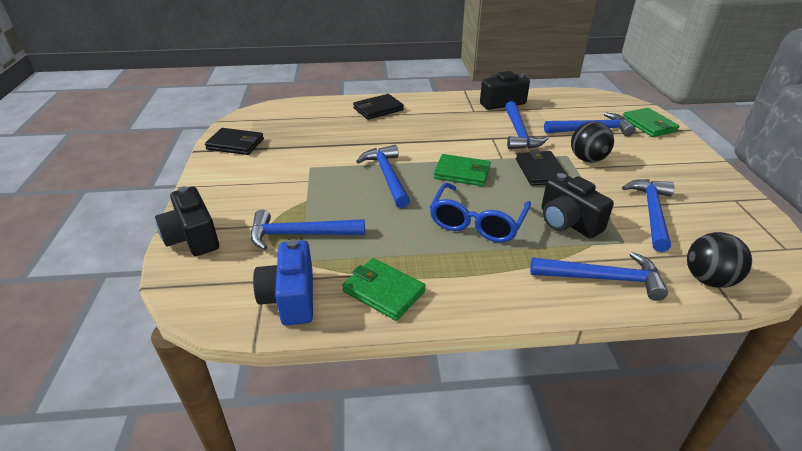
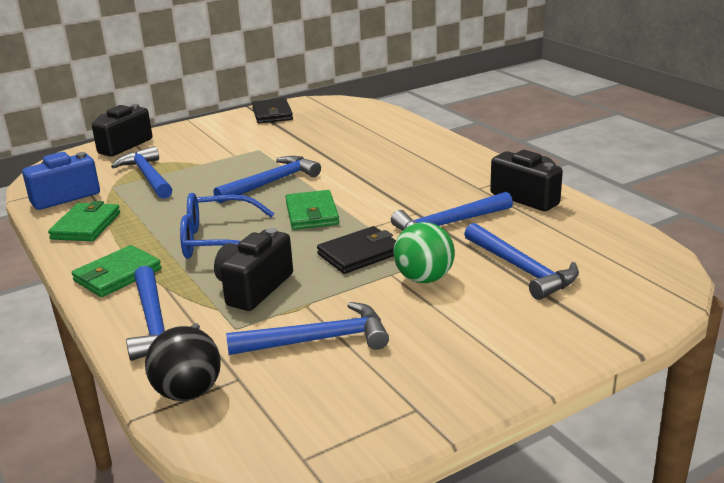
camera: 65 degrees right, 10 degrees down
black wallet [353,94,404,120] -> none
black ball [571,121,614,162] -> green ball [394,222,455,283]
green wallet [623,108,680,137] -> green wallet moved to [72,245,162,297]

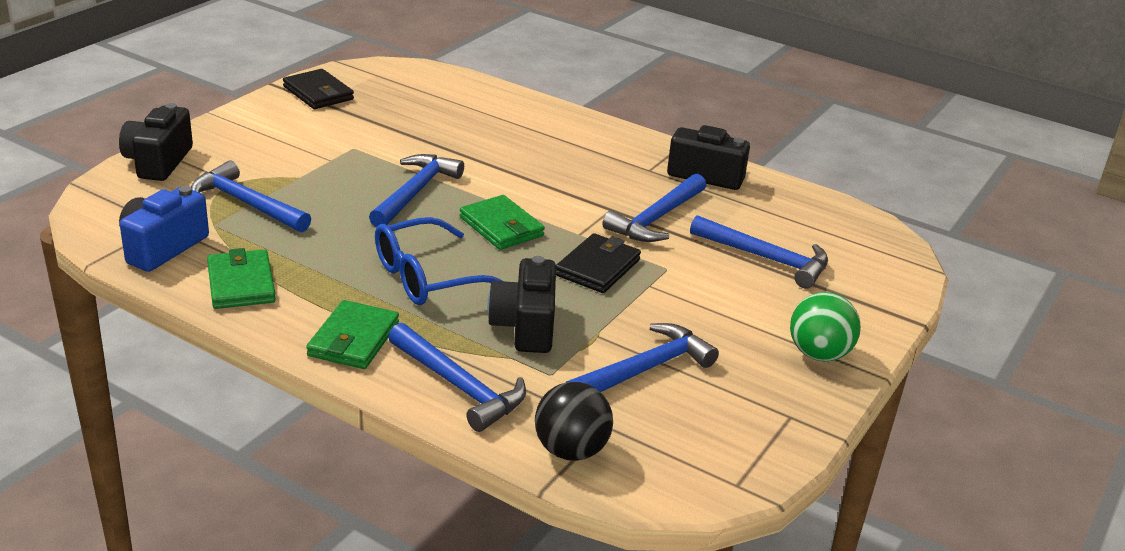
camera: 30 degrees left, 5 degrees up
green ball [394,222,455,283] -> green ball moved to [790,292,861,361]

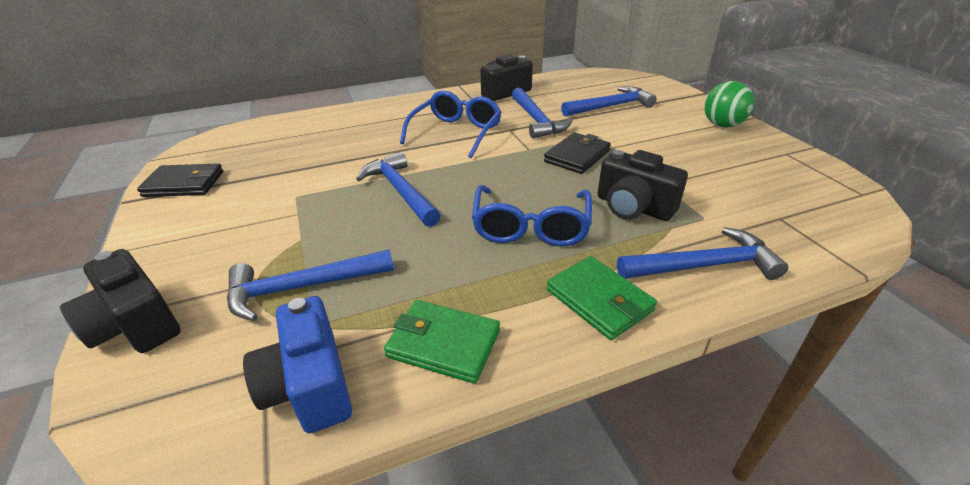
camera: 50 degrees left, 5 degrees up
green wallet [460,195,545,250] -> none
black ball [535,382,613,461] -> none
black wallet [556,233,641,293] -> black wallet turned 60 degrees clockwise [544,132,611,174]
blue hammer [566,323,719,392] -> none
none -> blue glasses [400,91,502,158]

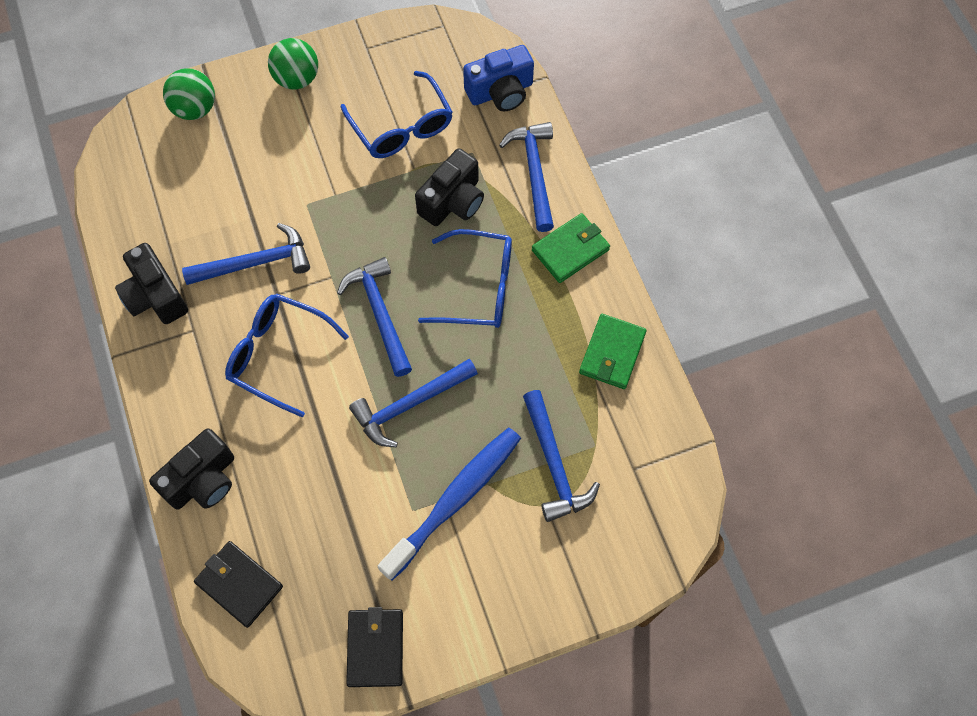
camera: 90 degrees left, 30 degrees up
black camera [60,249,181,353] -> black camera moved to [149,428,234,510]
blue camera [243,296,352,433] -> blue camera moved to [463,45,534,111]
black wallet [544,132,611,174] -> black wallet moved to [194,541,283,628]
blue hammer [561,86,657,116] -> blue hammer moved to [337,257,412,377]
none -> green ball [163,68,215,120]
none -> blue glasses [341,71,453,158]
none -> blue toothbrush [378,428,521,581]

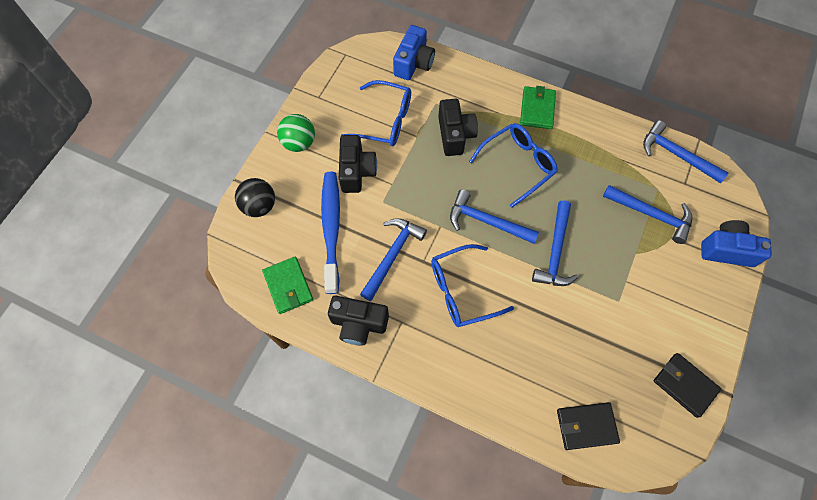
camera: 45 degrees left, 0 degrees up
black camera [149,428,234,510] -> black camera moved to [339,135,377,193]
green ball [163,68,215,120] -> black ball [235,178,275,217]
blue toothbrush [378,428,521,581] -> blue toothbrush moved to [321,172,340,294]
blue hammer [499,122,554,232] -> blue hammer moved to [643,120,728,183]
green wallet [579,314,647,389] -> green wallet moved to [262,257,313,314]
none -> blue camera [701,220,772,267]

